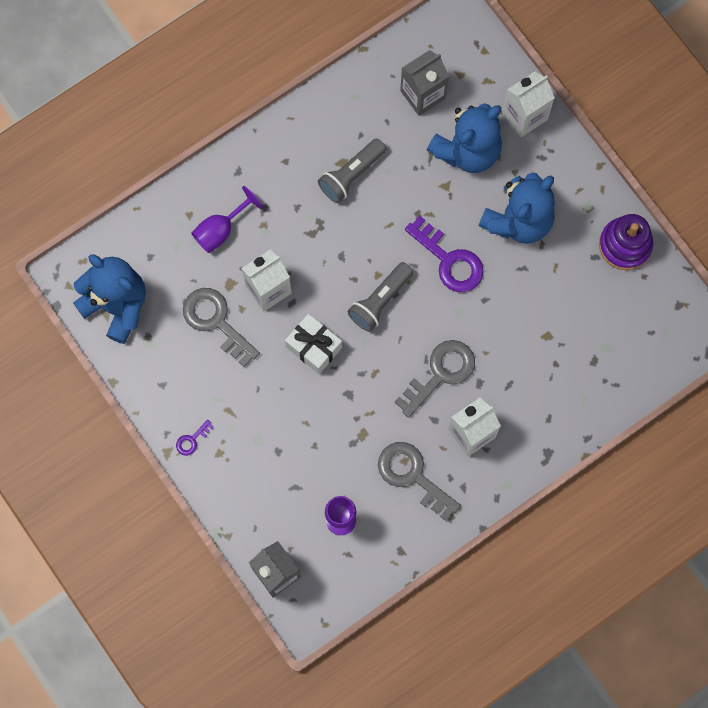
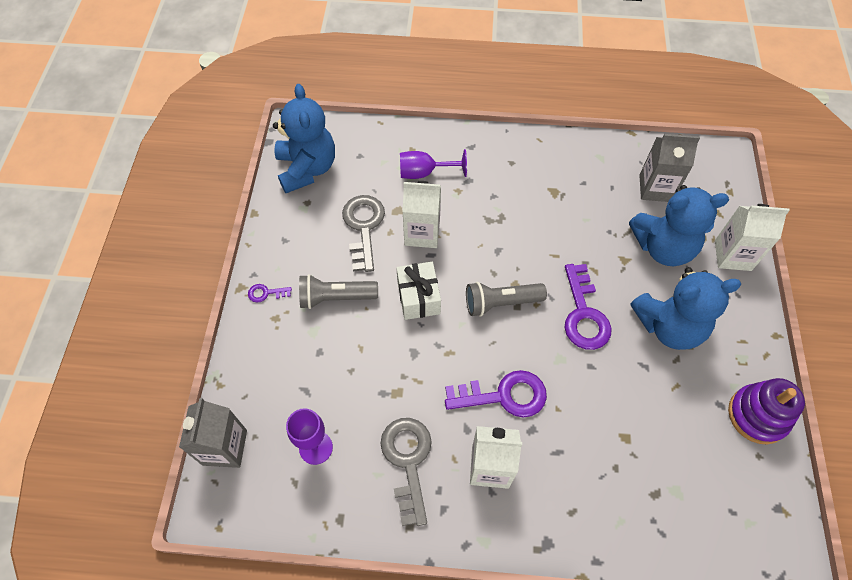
camera: 40 degrees right, 15 degrees down
grey flashlight [318,138,386,203] -> grey flashlight moved to [299,274,378,309]
grey key [394,340,475,418] -> purple key [445,370,547,417]

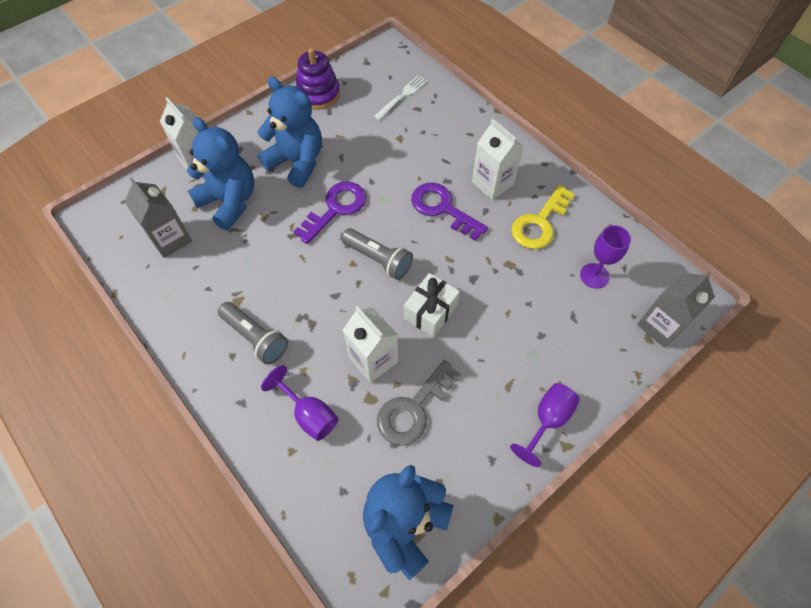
camera: 135 degrees left, 0 degrees up
purple key [248,284,292,302] -> purple goblet [510,383,580,467]
grey flashlight [299,274,378,309] -> grey flashlight moved to [218,302,288,365]
grey key [381,418,432,526] -> yellow key [511,185,575,249]
none -> white fork [374,75,428,120]

